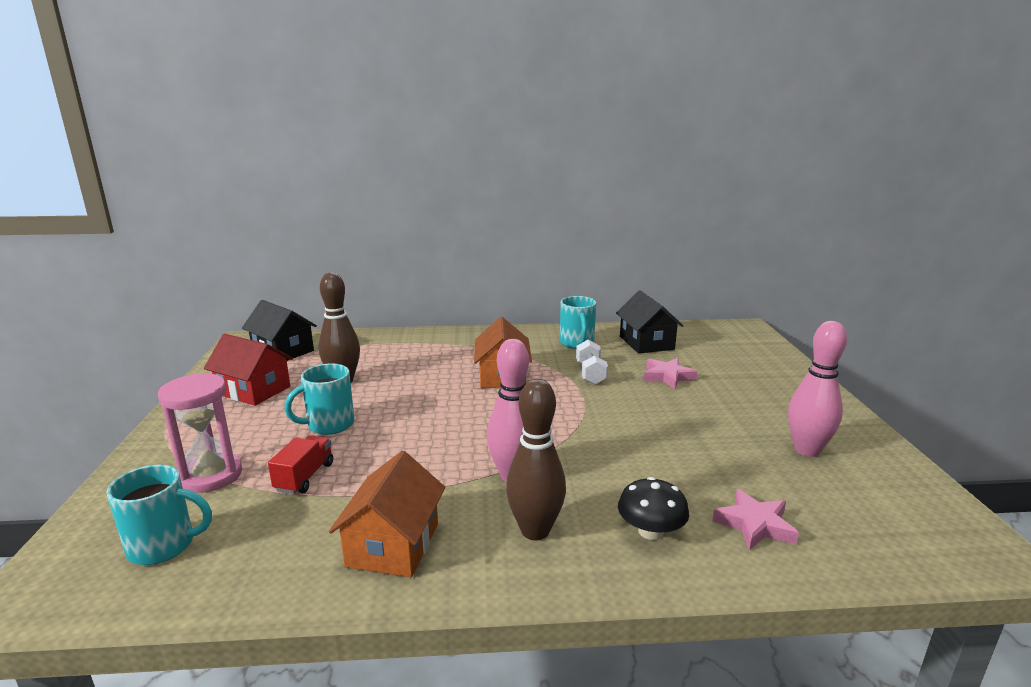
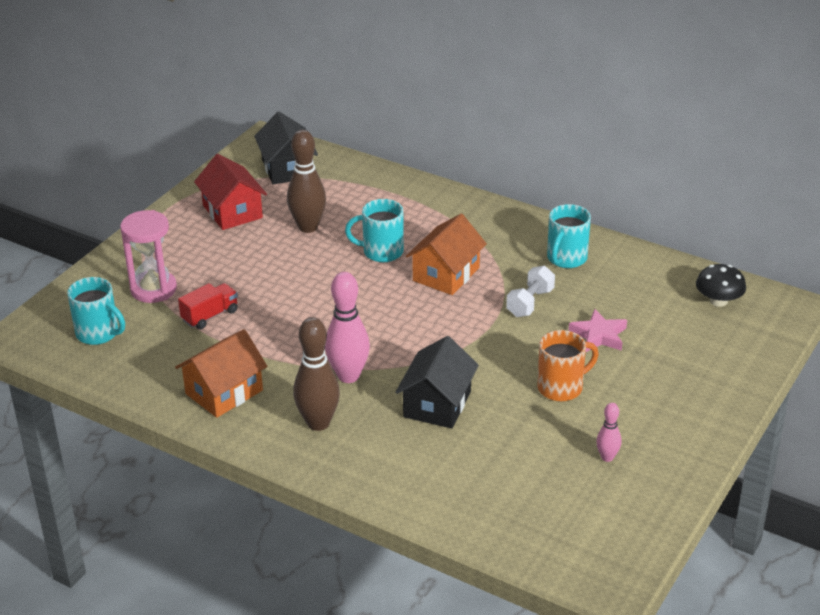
camera: 35 degrees right, 15 degrees up
turquoise mug [284,364,354,435] -> turquoise mug moved to [345,199,404,262]
black house [616,290,683,354] -> black house moved to [395,336,479,429]
black mushroom [618,477,689,540] -> black mushroom moved to [696,264,746,307]
pink star [712,489,799,550] -> none
pink bowling pin [788,321,847,457] -> pink bowling pin [596,403,621,462], size x0.52
none -> orange mug [537,330,599,401]

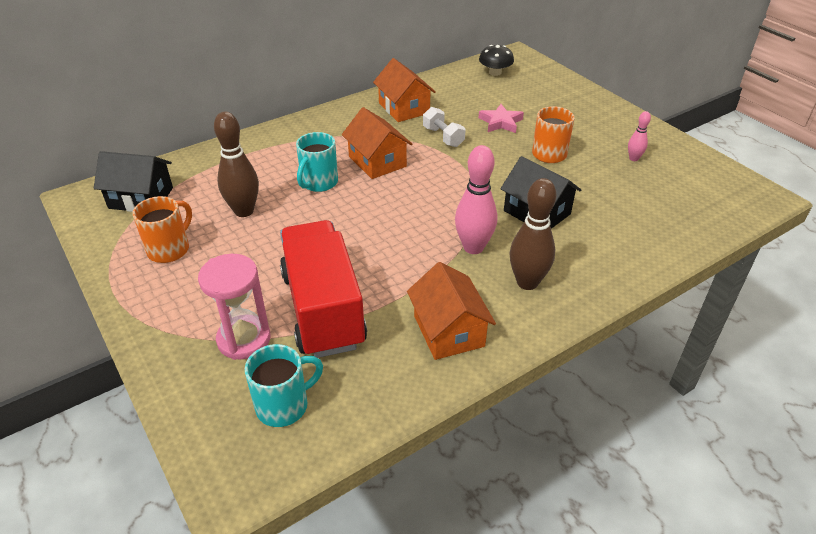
camera: 65 degrees left, 5 degrees up
red truck [178,283,238,329] -> red truck [280,220,367,358], size x2.35
red house [194,154,267,230] -> orange mug [132,196,192,263]
turquoise mug [547,204,591,268] -> orange house [373,58,436,122]

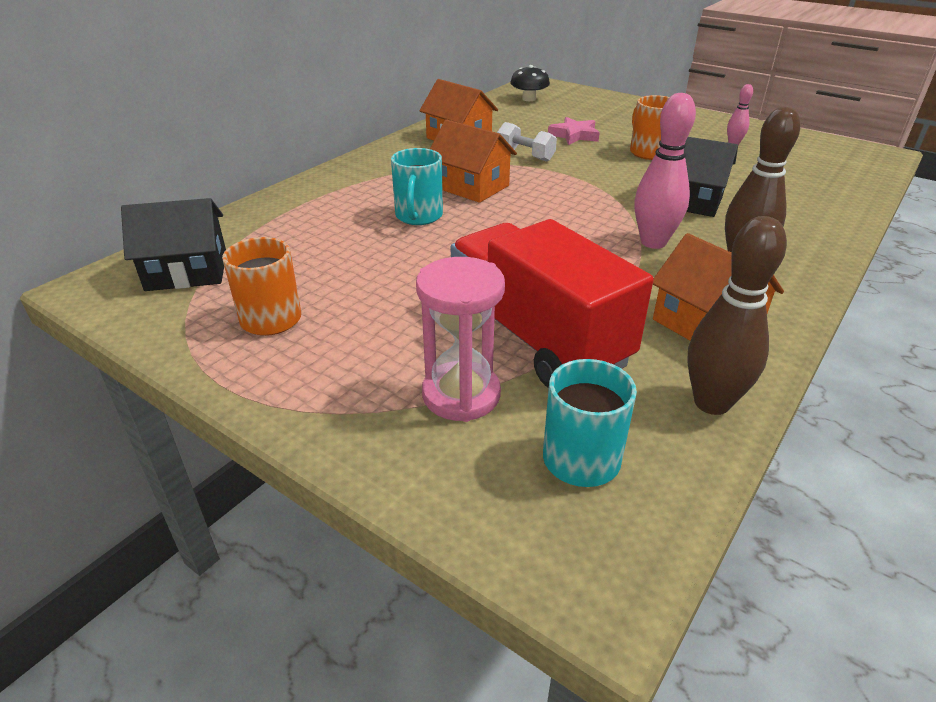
camera: 20 degrees left, 5 degrees down
brown bowling pin [214,112,259,217] -> brown bowling pin moved to [687,216,787,415]

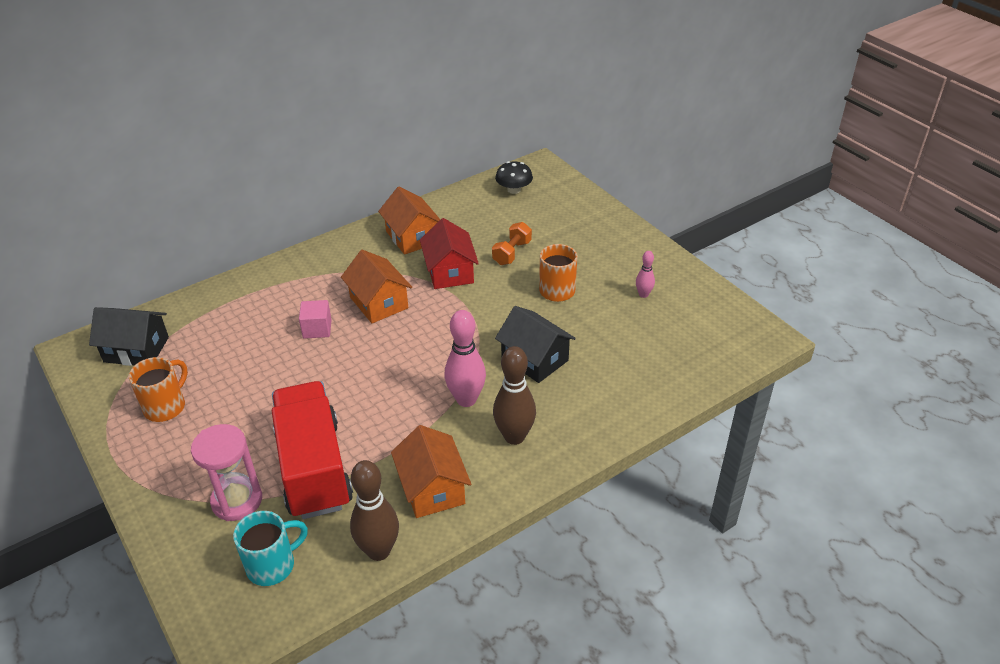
camera: 20 degrees right, 5 degrees up
turquoise mug [391,148,443,225] -> pink cube [299,300,332,339]
white dumbbell [497,122,557,161] -> red house [420,218,479,289]
pink star [548,117,600,145] -> orange dumbbell [492,222,532,265]

